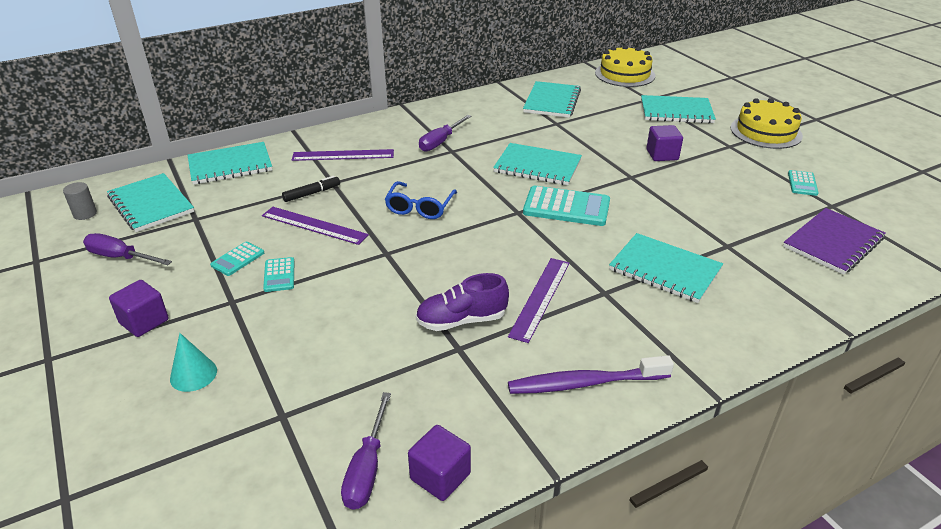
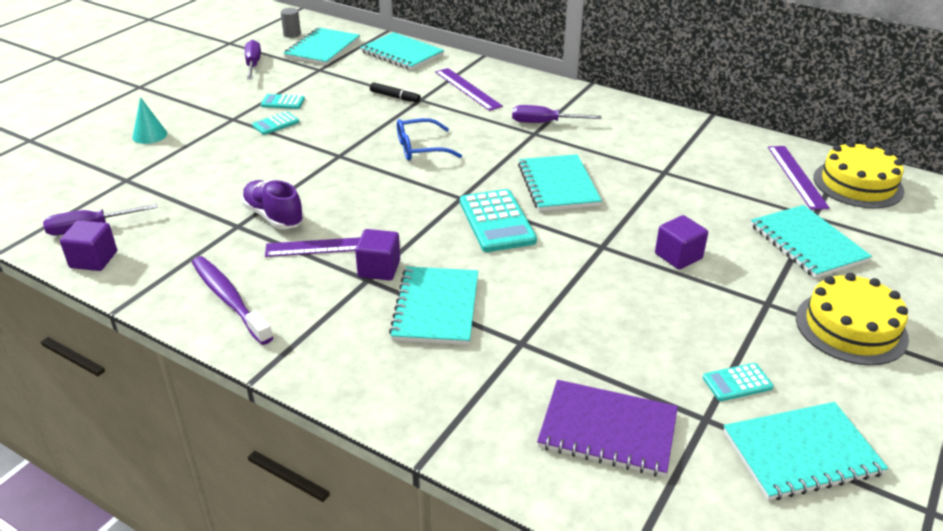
camera: 60 degrees right, 0 degrees up
purple cube [109,280,169,337] -> purple cube moved to [355,229,400,281]
purple ruler [262,207,369,245] -> purple ruler moved to [768,146,830,210]
turquoise notebook [523,81,581,118] -> turquoise notebook moved to [723,402,888,500]

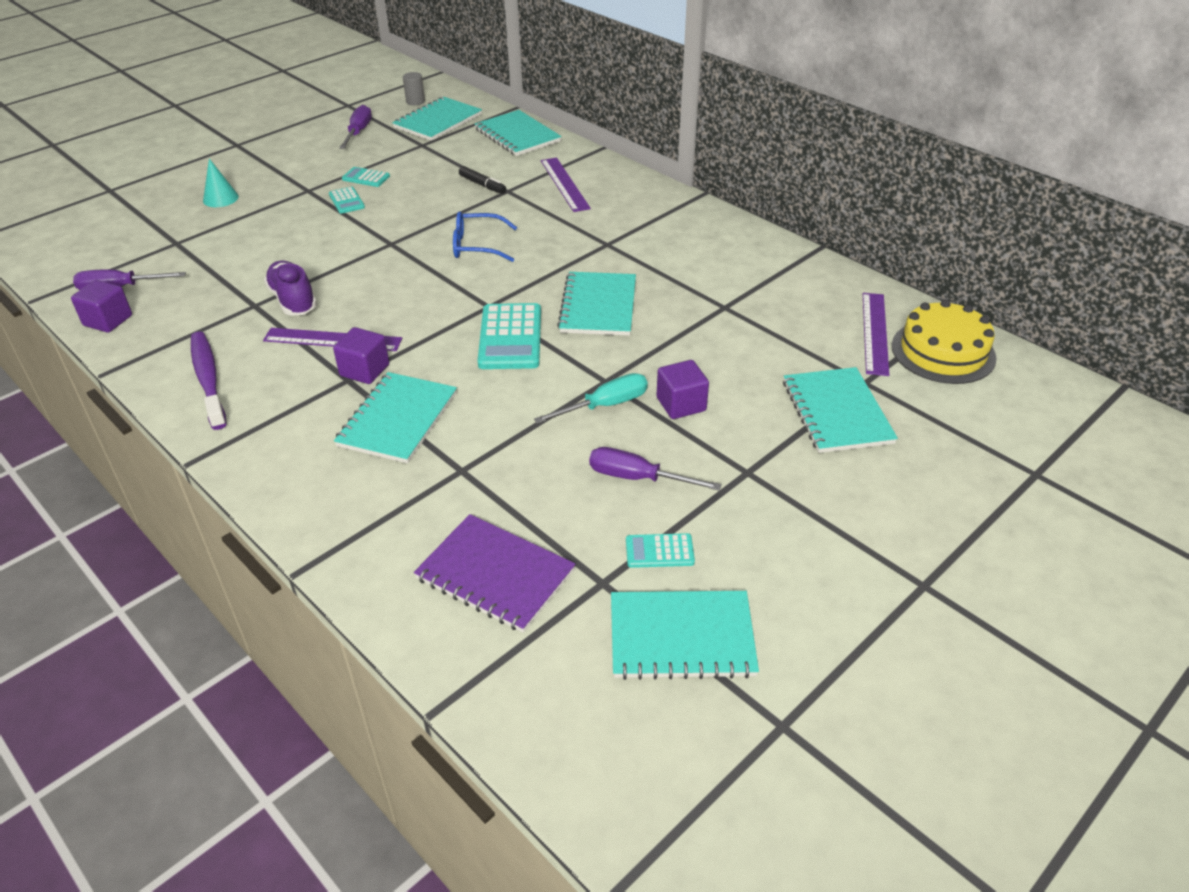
camera: 15 degrees right, 5 degrees up
turquoise calculator [252,111,299,135] -> turquoise calculator turned 90 degrees counterclockwise [329,187,365,214]
purple screwdriver [512,105,601,123] -> purple screwdriver moved to [589,447,722,491]
yellow cake [796,273,909,365] -> none
none -> turquoise screwdriver [534,373,648,424]

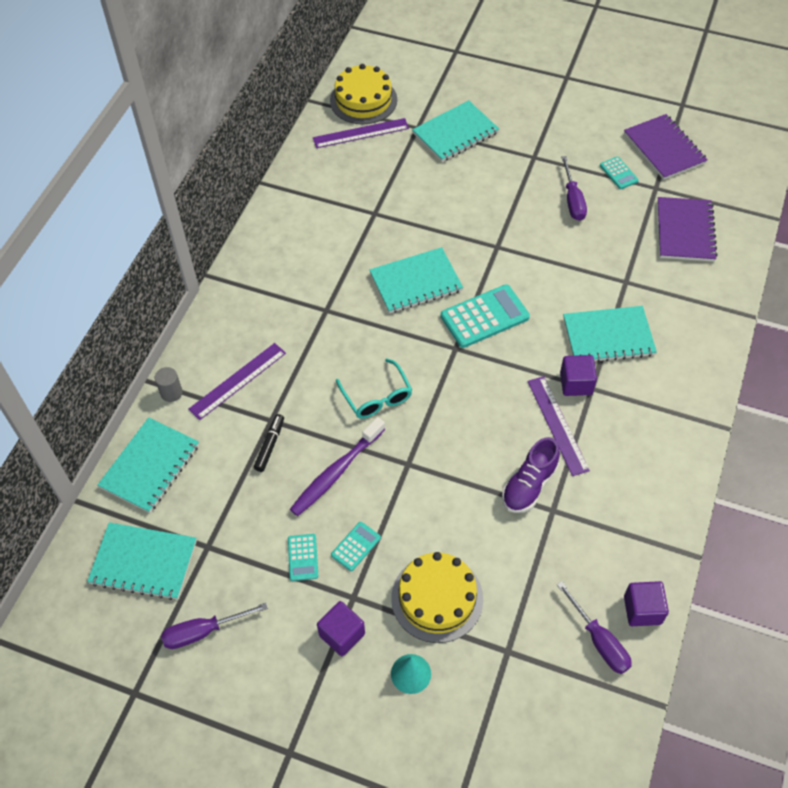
camera: 115 degrees left, 15 degrees up
purple toothbrush [191,331,227,430] -> purple toothbrush moved to [290,417,385,516]
grey cylinder [403,72,425,105] -> grey cylinder moved to [155,367,183,402]
blue glasses [453,211,517,262] -> turquoise glasses [336,359,412,419]
turquoise screwdriver [534,373,648,424] -> none
turquoise notebook [611,591,759,680] -> purple notebook [624,114,708,180]
purple cube [657,360,709,419] -> purple cube moved to [317,601,365,656]
none -> yellow cake [391,552,483,643]

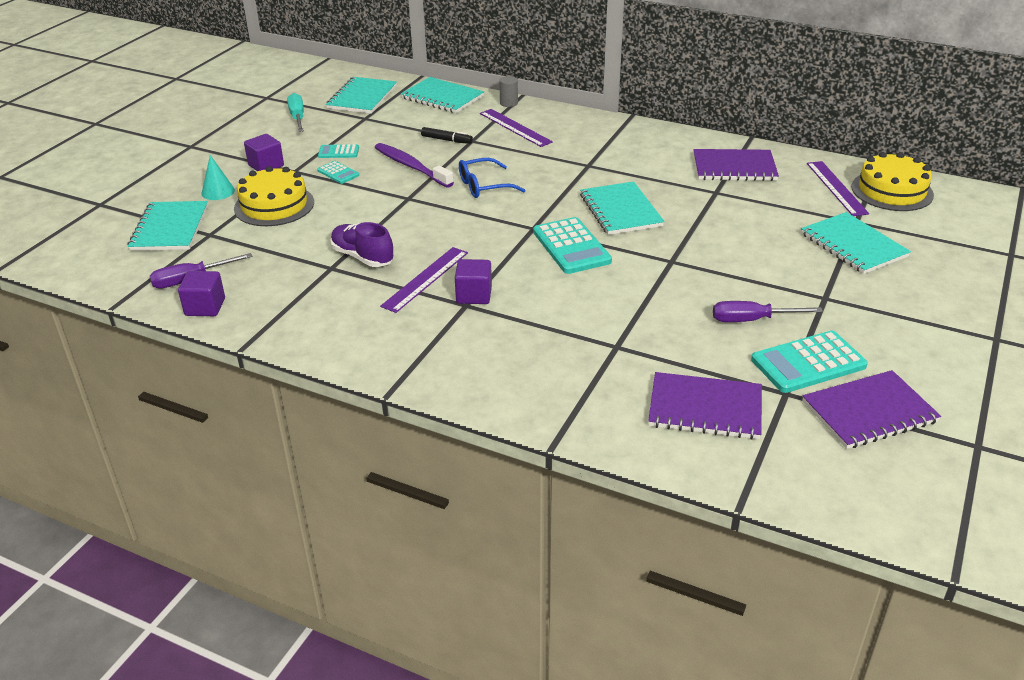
camera: 95 degrees right, 20 degrees down
purple screwdriver [161,603,268,649] -> turquoise screwdriver [287,93,304,132]
turquoise glasses [336,359,412,419] -> blue glasses [459,158,525,198]
purple ruler [527,376,590,476] -> purple ruler turned 45 degrees counterclockwise [380,247,468,313]
turquoise notebook [563,306,657,362] -> turquoise notebook moved to [127,201,208,251]
turquoise calculator [600,157,639,189] -> turquoise calculator [751,331,868,393], size x1.91
none -> purple notebook [693,149,779,181]

